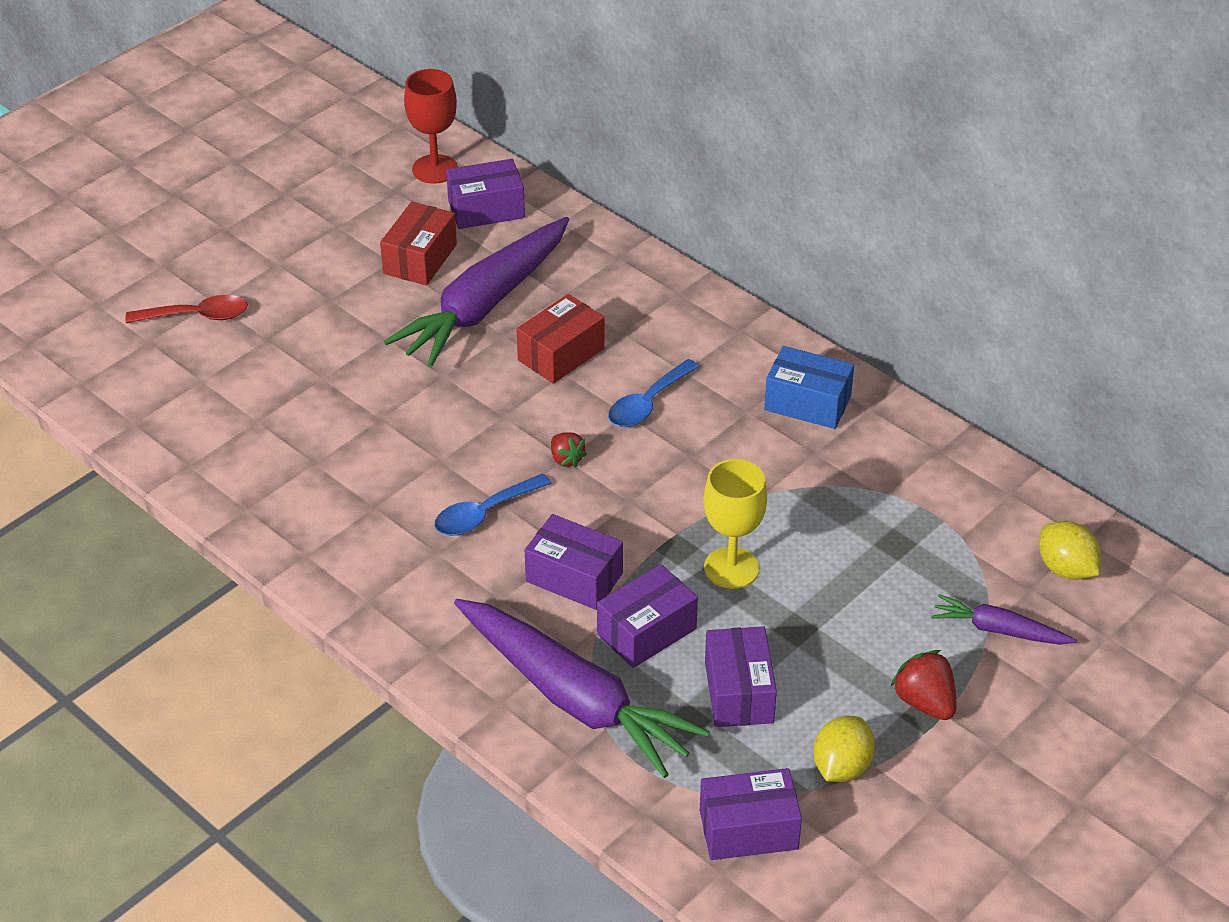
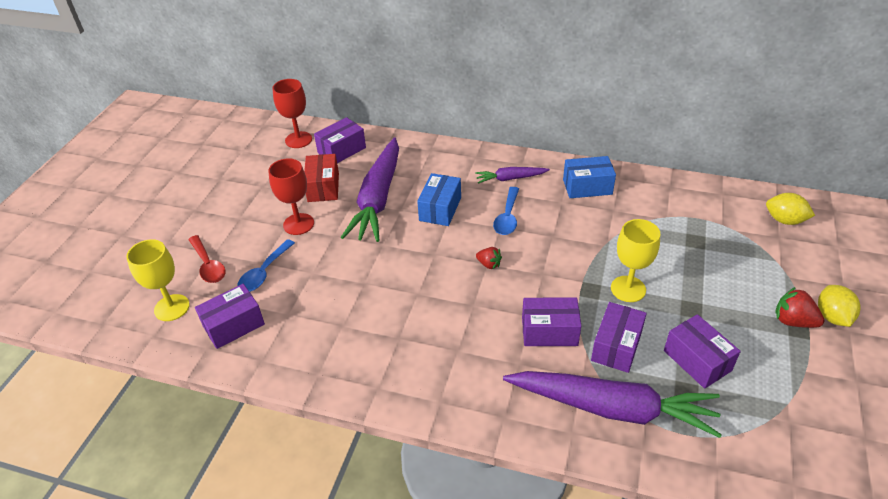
camera: 25 degrees left, 0 degrees up
red spoon [125,295,248,323] -> red spoon turned 90 degrees clockwise [188,235,225,283]
blue spoon [435,473,552,536] -> blue spoon moved to [237,239,295,292]
red box [517,294,605,384] -> blue box [417,173,461,226]
purple box [700,768,802,860] -> purple box moved to [195,284,265,349]
yellow lemon [814,716,875,782] -> yellow lemon moved to [818,285,861,327]
purple carrot [931,594,1077,645] -> purple carrot moved to [475,167,550,184]
none -> yellow goblet [126,239,190,321]
none -> red goblet [268,158,314,235]

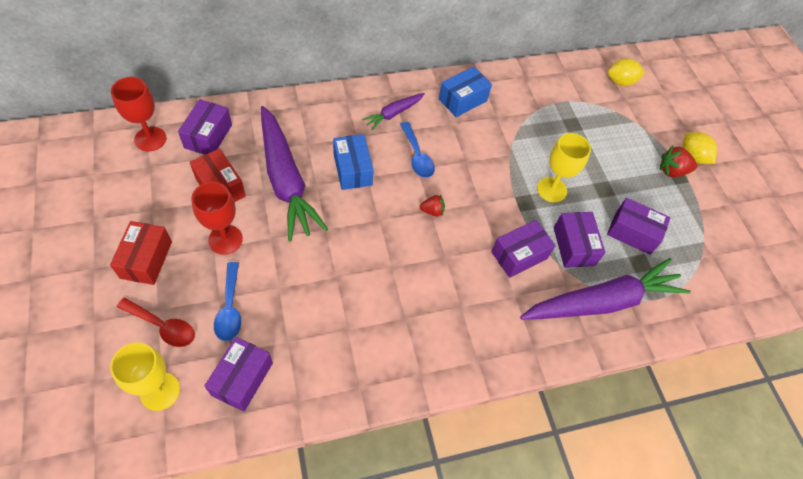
camera: 40 degrees left, 15 degrees up
none -> red box [110,221,172,285]

